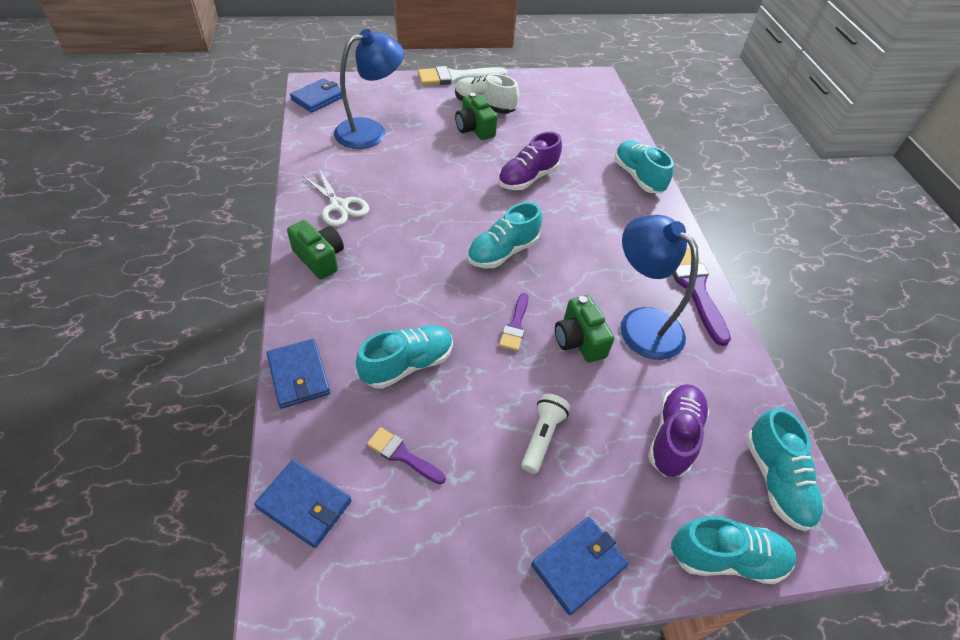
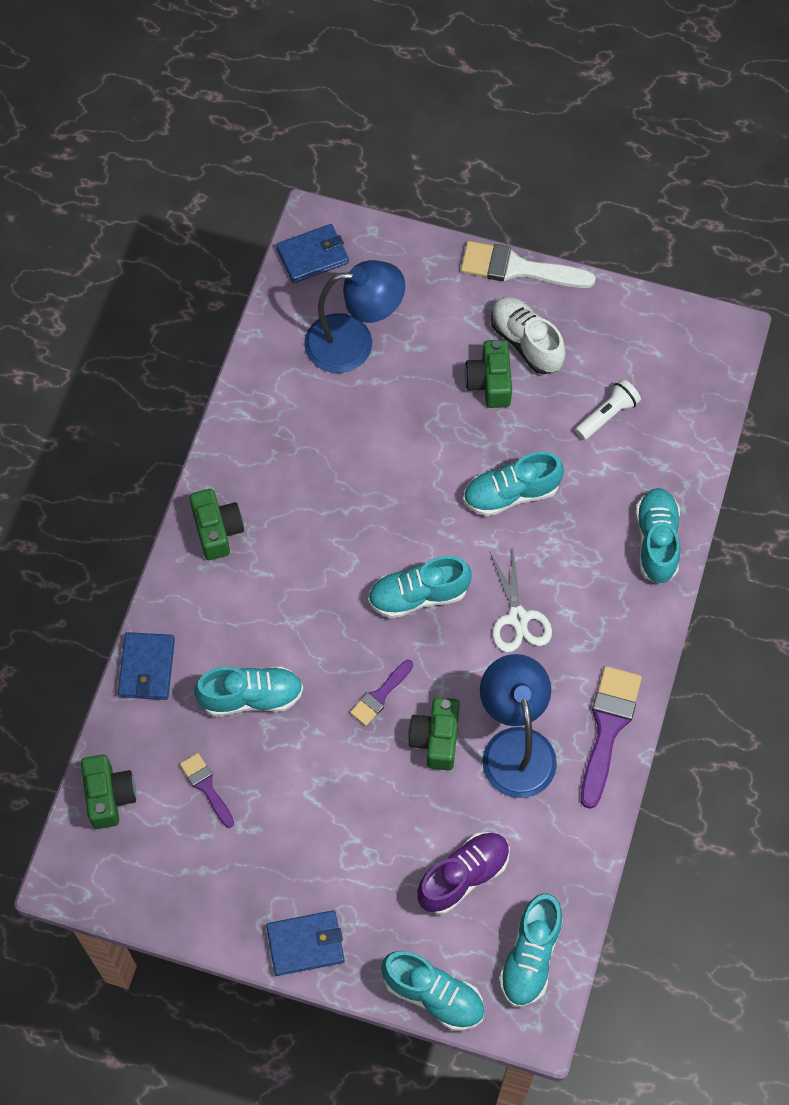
camera: 30 degrees right, 15 degrees up
blue wallet [254,460,352,548] -> green camera [81,754,136,829]
white scissors [303,169,369,226] -> white scissors moved to [490,550,552,652]
purple shoe [498,132,562,190] -> turquoise shoe [463,452,564,516]
white flashlight [521,394,570,474] -> white flashlight moved to [575,379,641,440]

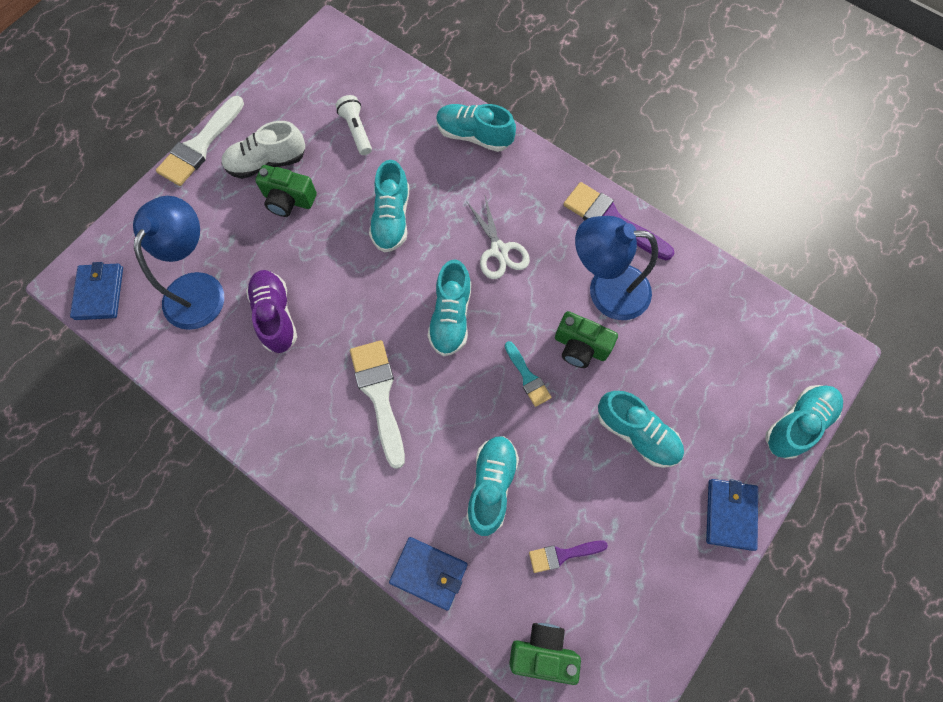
camera: 70 degrees left, 5 degrees up
green camera [189,489,244,560] -> none
purple brush [350,660,413,726] -> turquoise brush [505,341,552,407]
purple shoe [417,832,510,914] -> purple shoe moved to [246,270,297,353]
white scissors [490,550,552,652] -> white scissors turned 60 degrees clockwise [466,196,530,279]
turquoise shoe [499,893,563,1007] -> turquoise shoe moved to [598,391,684,468]
none -> white brush [350,340,405,469]

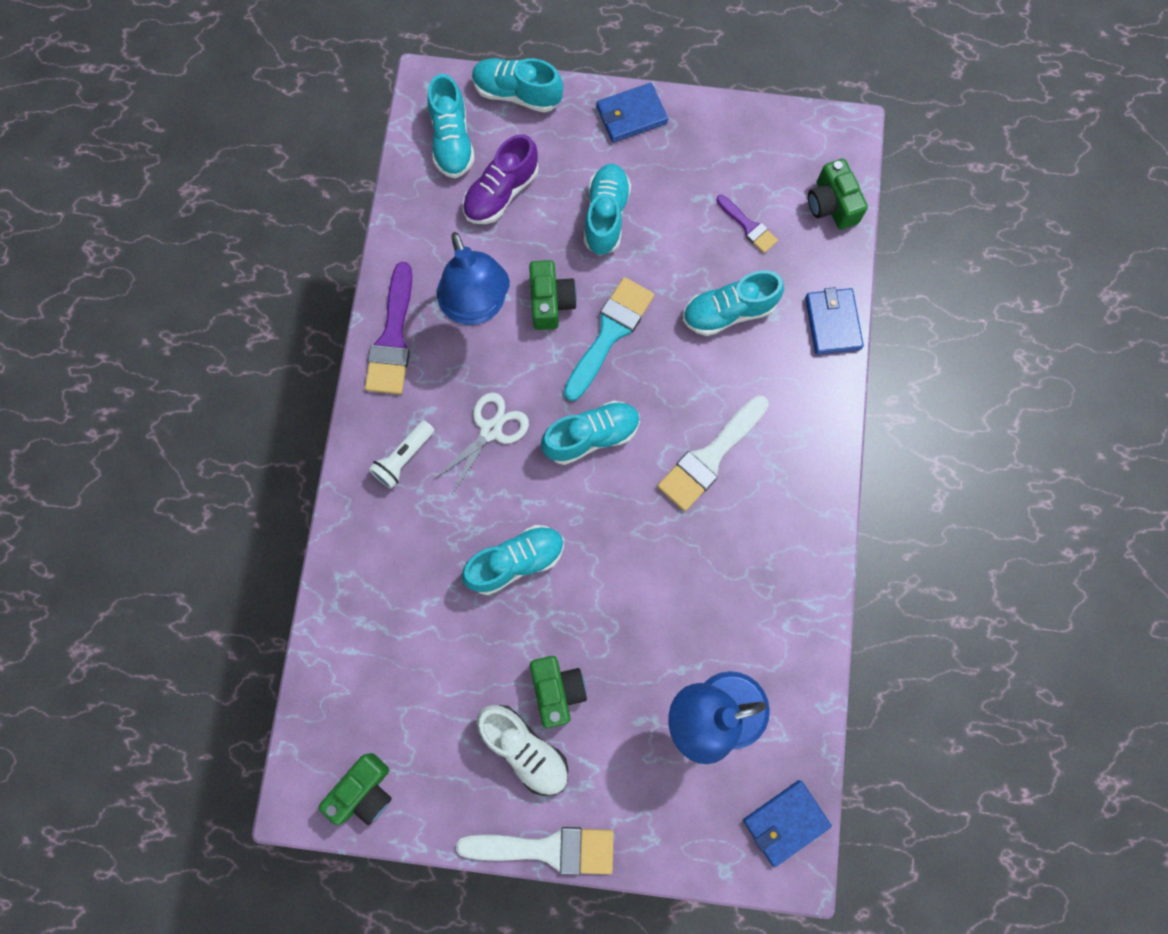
camera: 120 degrees left, 5 degrees up
purple shoe [246,270,297,353] -> purple shoe moved to [463,134,539,224]
white flashlight [336,95,372,155] -> white flashlight moved to [369,420,434,489]
turquoise shoe [436,104,516,152] -> turquoise shoe moved to [427,74,475,178]
turquoise brush [505,341,552,407] -> turquoise brush [564,277,654,401], size x1.79
none -> green camera [318,753,392,825]

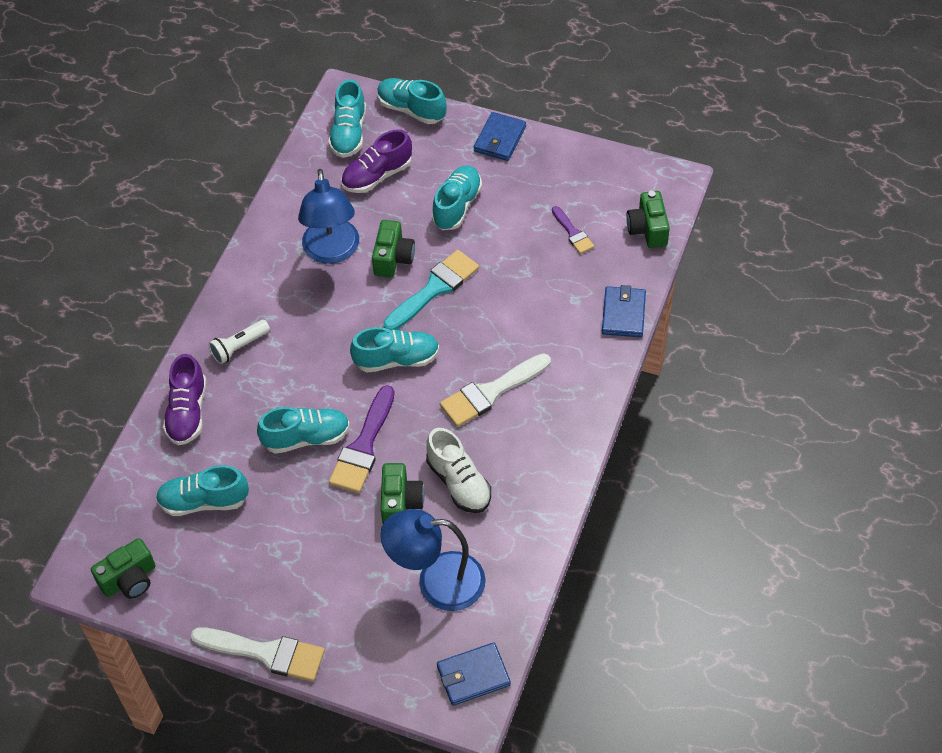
camera: 15 degrees right, 20 degrees down
purple brush [365,262,412,394] -> purple brush moved to [329,385,395,493]
white scissors [433,392,529,494] -> none
white shoe [477,705,568,796] -> white shoe moved to [426,428,491,513]
green camera [530,656,587,728] -> green camera moved to [381,463,424,523]
blue wallet [596,83,668,142] -> blue wallet turned 60 degrees counterclockwise [474,112,526,161]
turquoise shoe [683,271,784,336] -> turquoise shoe moved to [156,465,249,516]
none -> purple shoe [163,354,206,445]

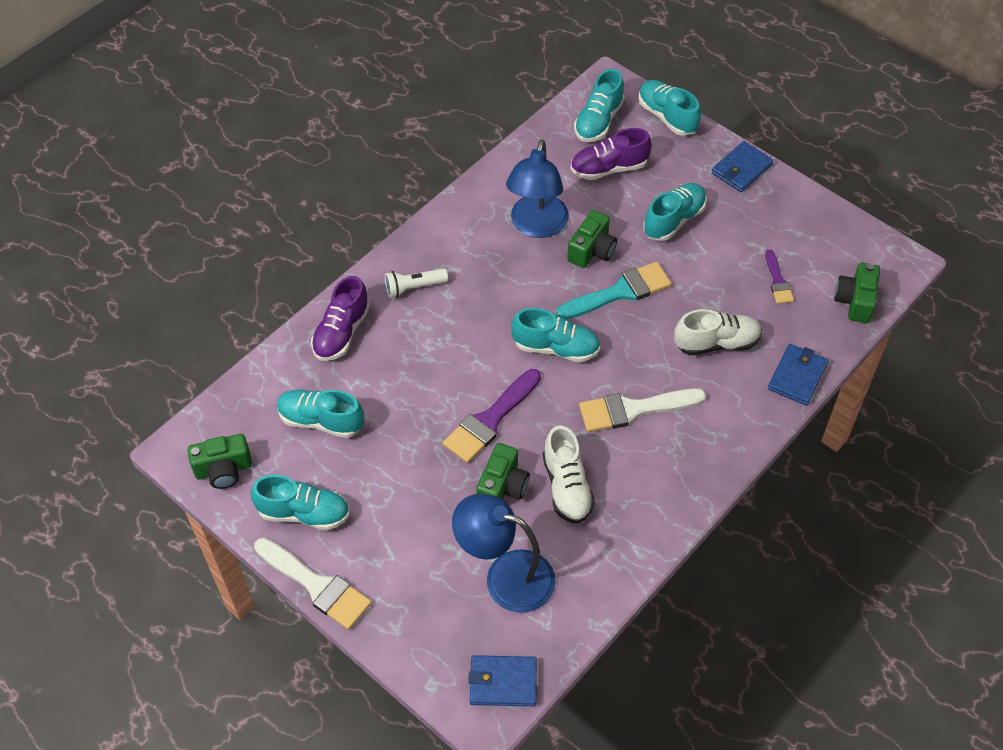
camera: 20 degrees right, 0 degrees up
turquoise shoe [257,407,350,454] -> turquoise shoe moved to [251,475,350,530]
none -> white shoe [674,309,762,355]

